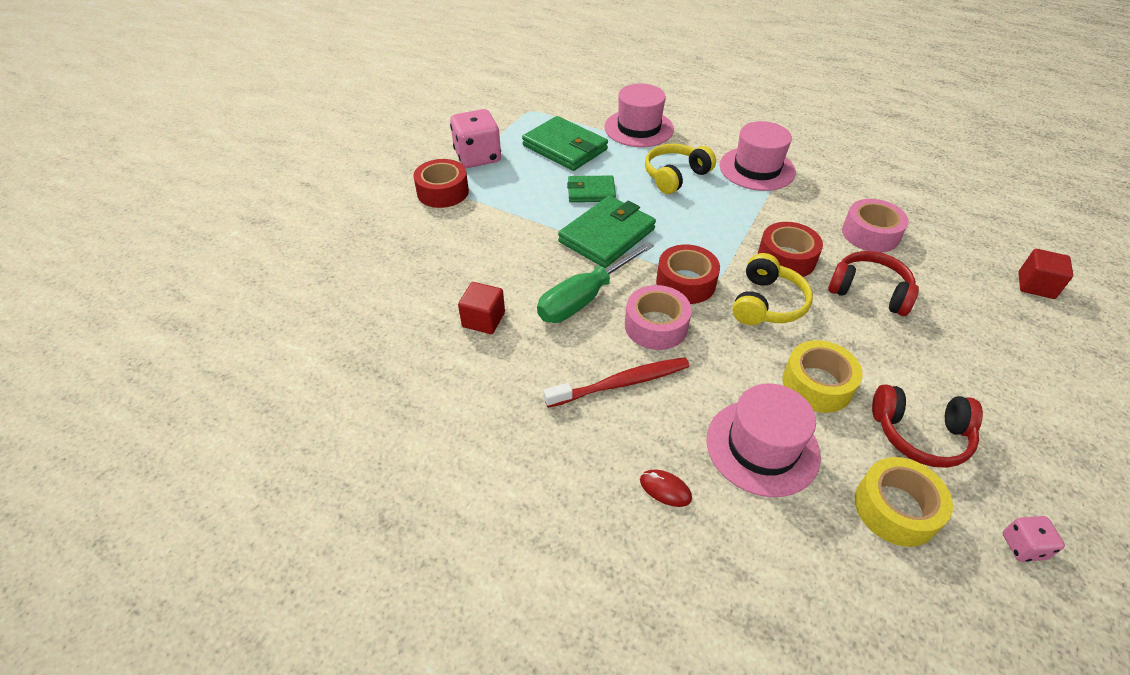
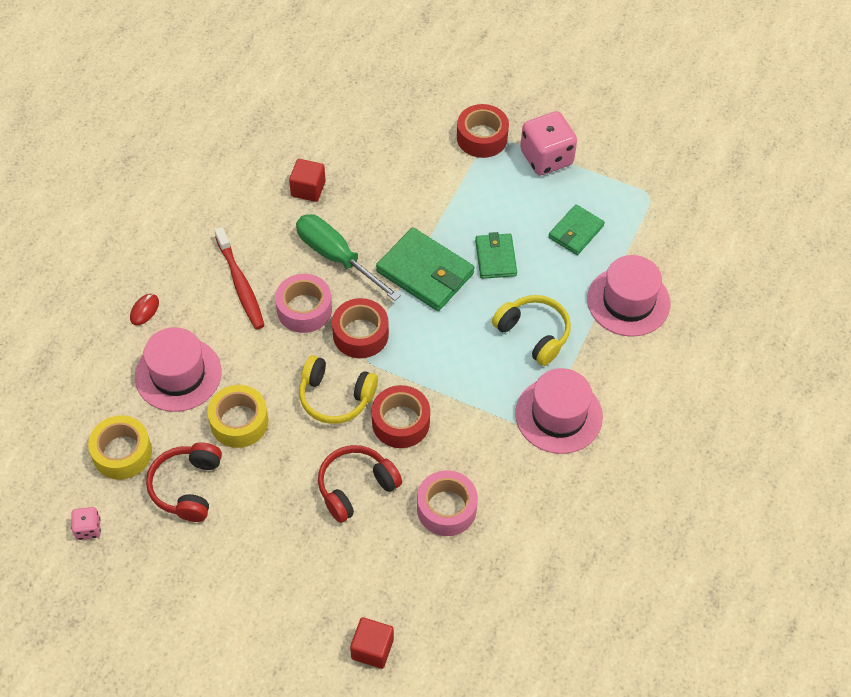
camera: 85 degrees right, 10 degrees up
green wallet [522,116,608,171] -> green wallet [548,204,605,255], size x0.61
red headphones [828,251,919,316] -> red headphones turned 150 degrees counterclockwise [318,445,402,523]

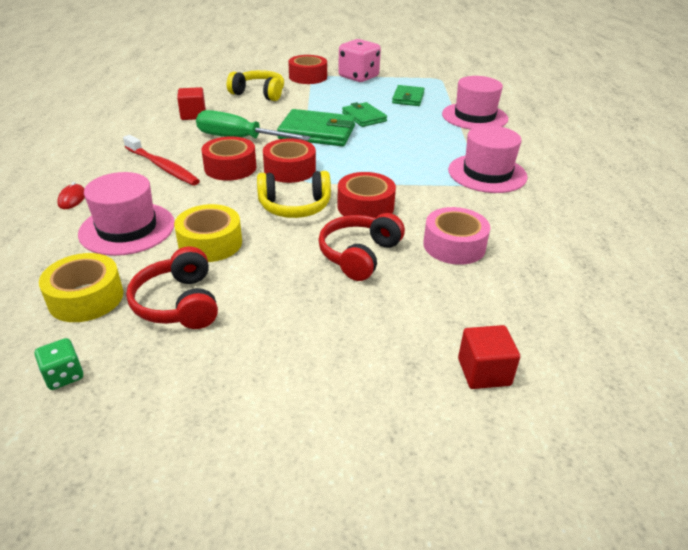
camera: 25 degrees left, 20 degrees down
pink dice [71,507,101,540] -> green dice [35,338,83,390]
pink tape [275,274,332,333] -> red tape [201,136,256,181]
yellow headphones [492,295,571,366] -> yellow headphones moved to [227,70,284,101]

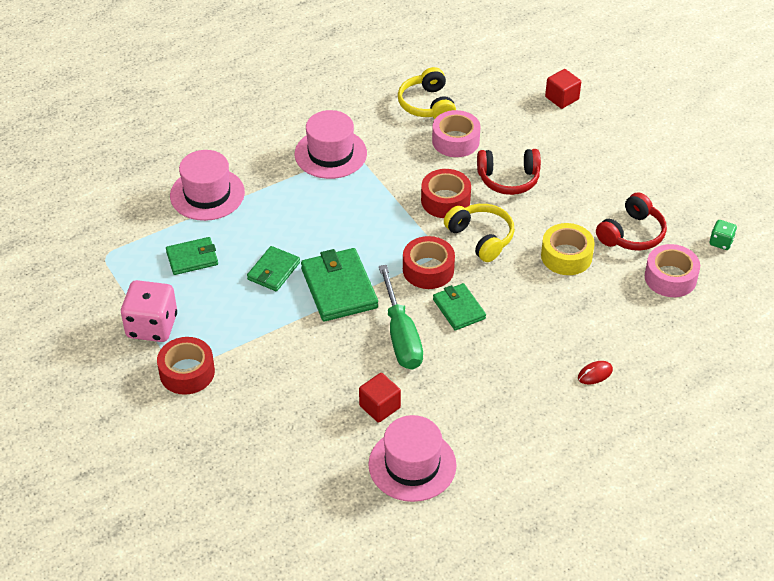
camera: 120 degrees left, 10 degrees up
yellow tape [39,253,123,322] -> pink tape [645,244,700,297]
pink hat [78,172,175,256] -> pink hat moved to [368,415,456,502]
red toothbrush [123,135,200,185] -> none
red tape [201,136,256,181] -> green wallet [433,283,486,331]
yellow headphones [227,70,284,101] -> yellow headphones moved to [398,67,456,119]

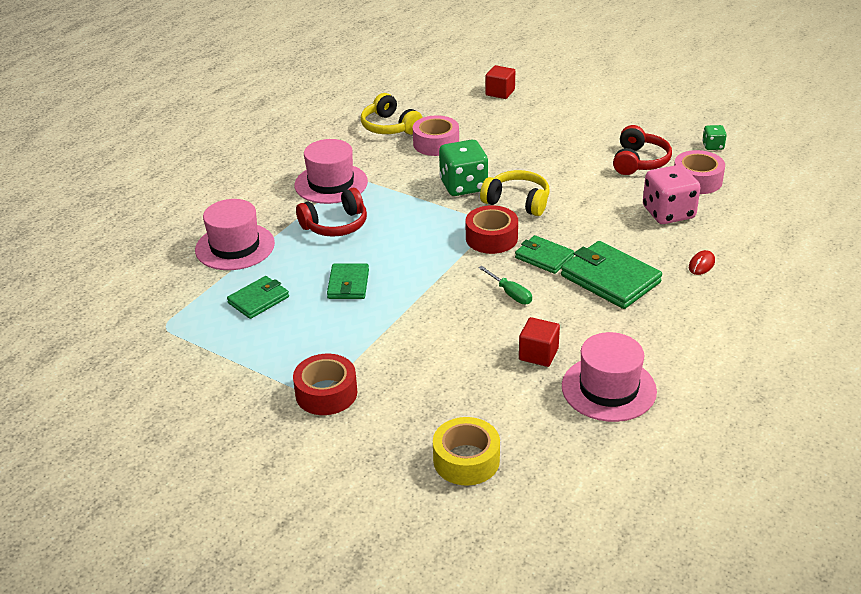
camera: 25 degrees left, 10 degrees down
pink dice [121,280,177,342] -> pink dice moved to [643,165,701,224]
green wallet [301,248,378,321] -> green wallet moved to [561,241,662,309]
green screwdriver [379,265,423,369] -> green screwdriver [478,266,532,304], size x0.53
red tape [421,169,471,218] -> green dice [439,140,488,196]
red headphones [477,149,541,195] -> red headphones moved to [296,188,367,237]
yellow tape [541,223,595,275] -> yellow tape moved to [433,417,500,486]

